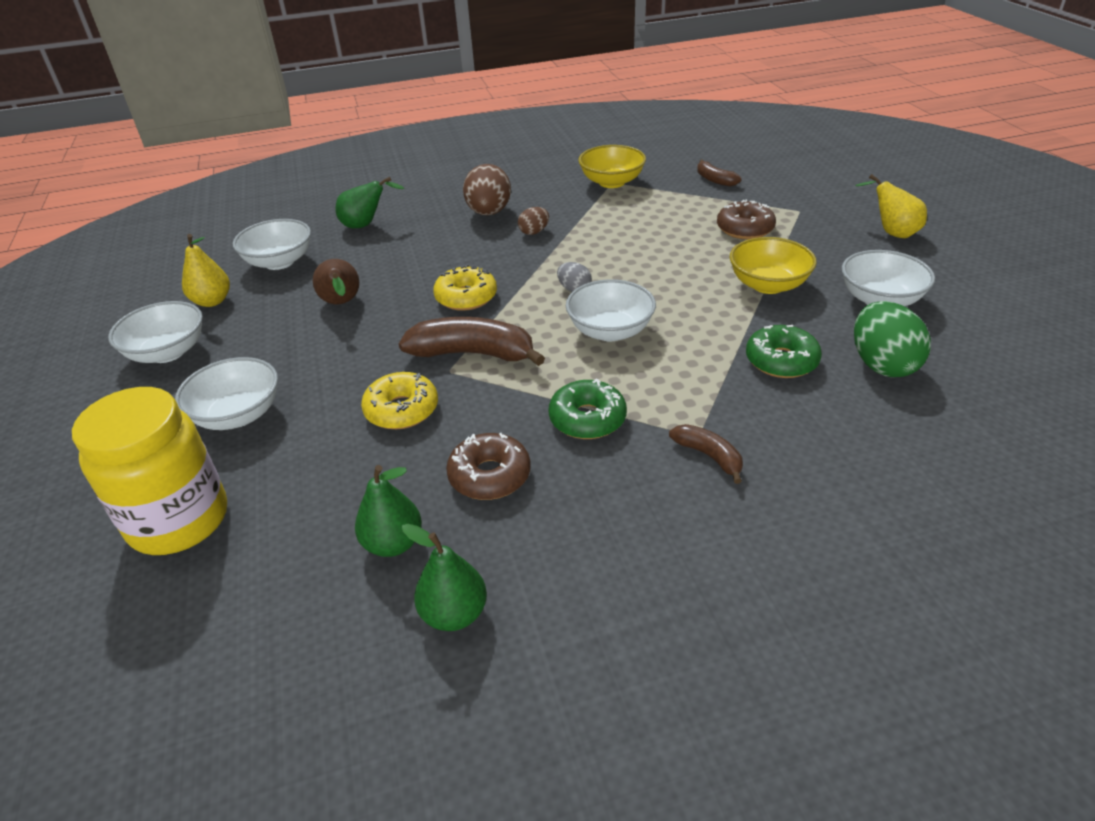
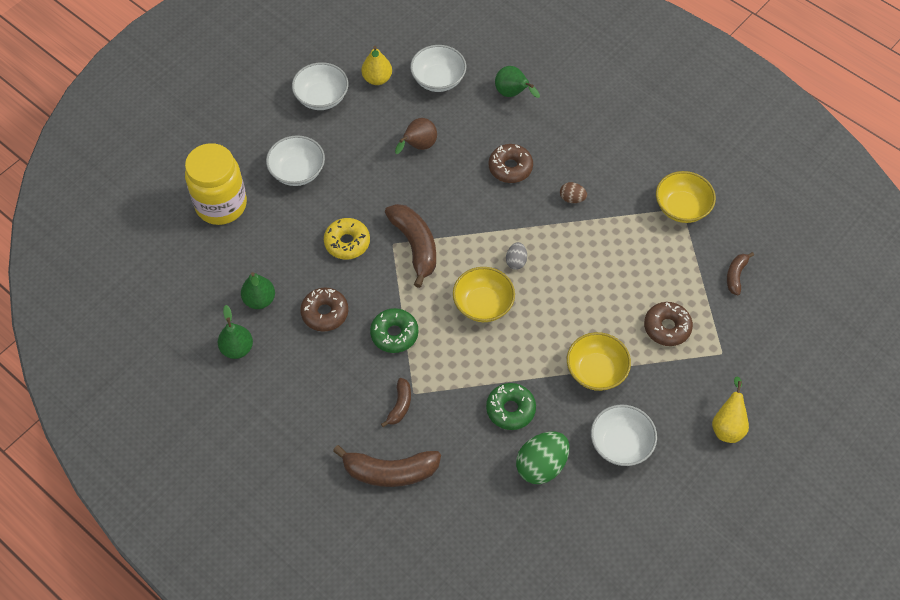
camera: 55 degrees right, 20 degrees up
yellow donut [433,265,497,311] -> none
brown egg [463,164,511,215] -> none
white bowl [566,279,656,341] -> yellow bowl [453,267,515,322]
none -> brown banana [333,445,441,487]
none -> brown donut [488,144,533,183]

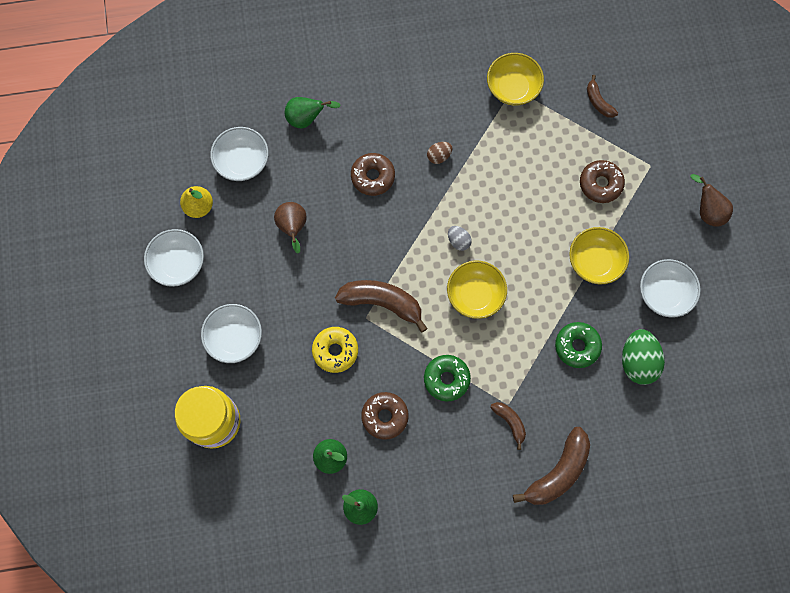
camera: 50 degrees left, 15 degrees up
yellow pear [712,377,749,443] -> brown pear [690,174,733,227]

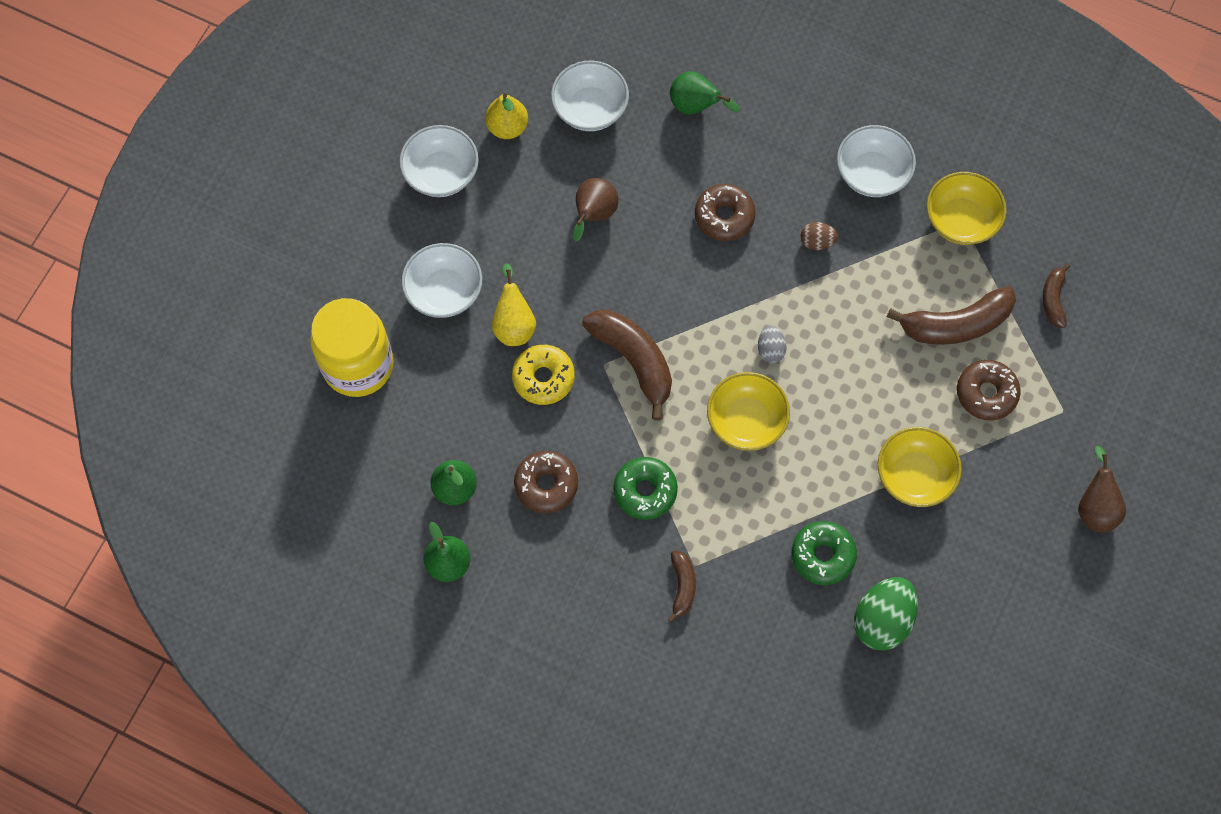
camera: 35 degrees right, 5 degrees down
brown banana [513,427,590,505] -> brown banana moved to [886,286,1016,345]
white bowl [640,259,701,318] -> white bowl moved to [837,125,916,197]
none -> yellow pear [492,263,536,346]

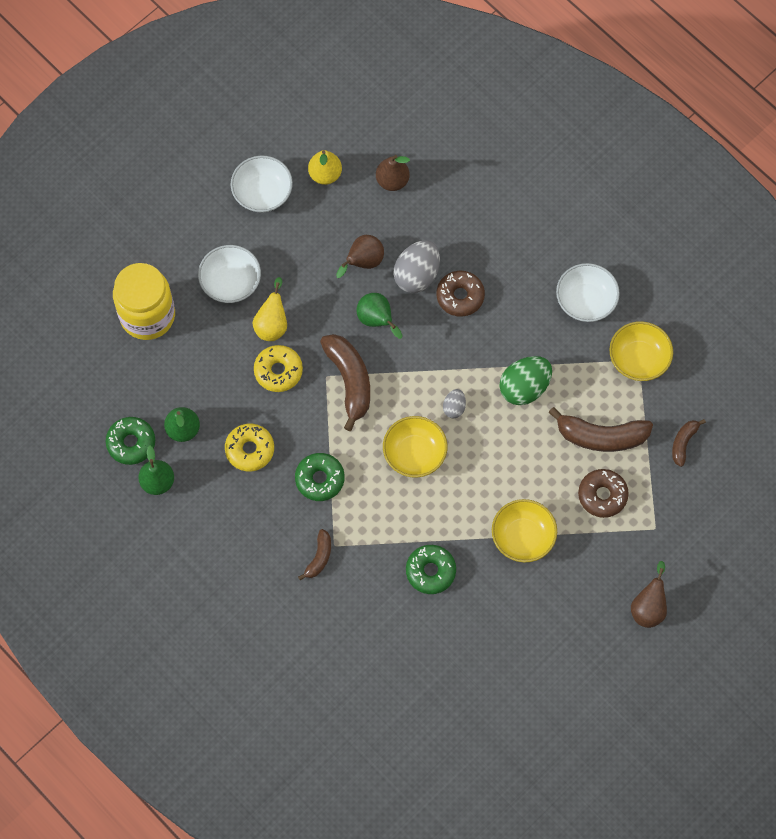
camera: 20 degrees right, 0 degrees up
brown donut [514,451,578,513] -> yellow donut [225,424,274,471]
white bowl [551,61,629,131] -> brown pear [376,155,410,191]
green pear [670,71,740,115] -> green pear moved to [356,293,403,339]
brown egg [800,222,838,250] -> none
green egg [854,577,918,651] -> green egg moved to [499,356,552,405]
none -> green donut [105,417,155,465]
none -> grey egg [394,240,440,293]

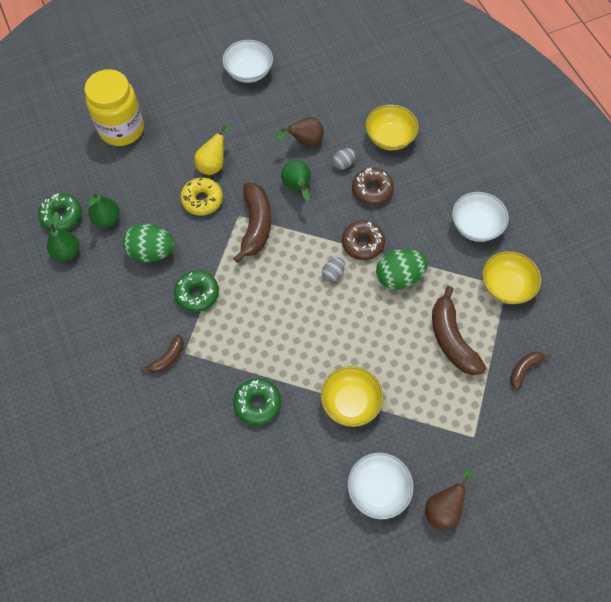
camera: 20 degrees right, 5 degrees down
white bowl [198,245,261,303] -> white bowl moved to [347,452,414,519]
yellow donut [225,424,274,471] -> green egg [123,224,174,262]
yellow pear [308,150,342,185] -> none
brown pear [376,155,410,191] -> none
yellow bowl [383,416,447,477] -> yellow bowl moved to [365,104,419,150]
grey egg [394,240,440,293] -> grey egg [333,148,355,170], size x0.52
brown banana [548,407,653,452] -> brown banana turned 45 degrees clockwise [432,286,486,375]
brown donut [578,469,629,518] -> brown donut moved to [342,220,385,260]

